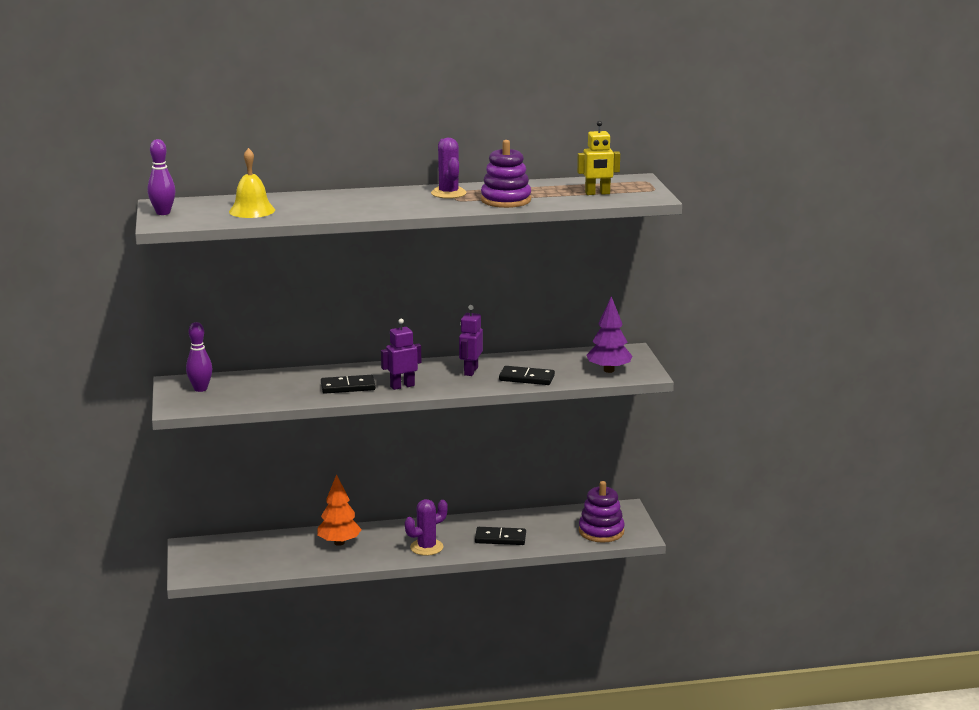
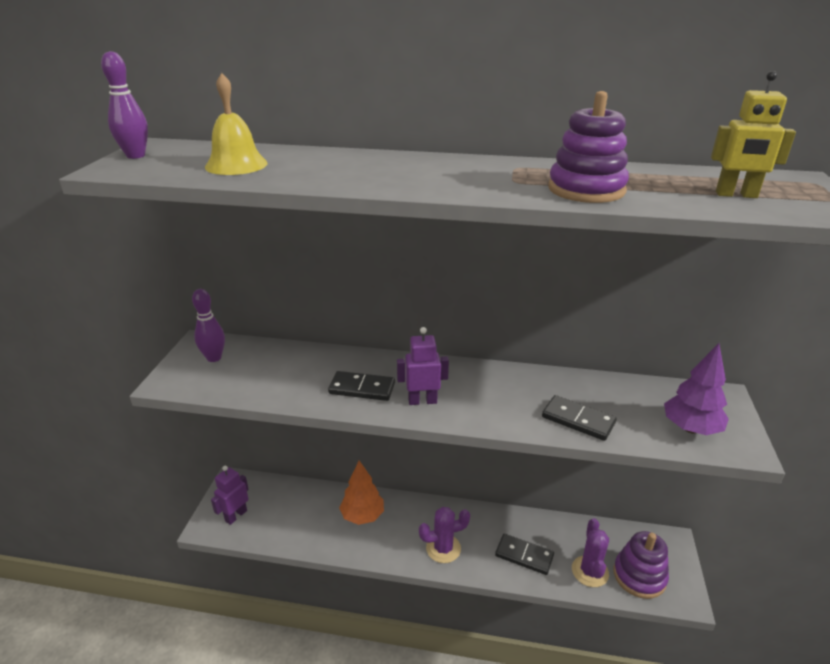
camera: 20 degrees right, 10 degrees up
purple cactus [431,138,467,199] -> purple cactus moved to [572,518,609,587]
purple robot [459,305,483,376] -> purple robot moved to [211,466,249,525]

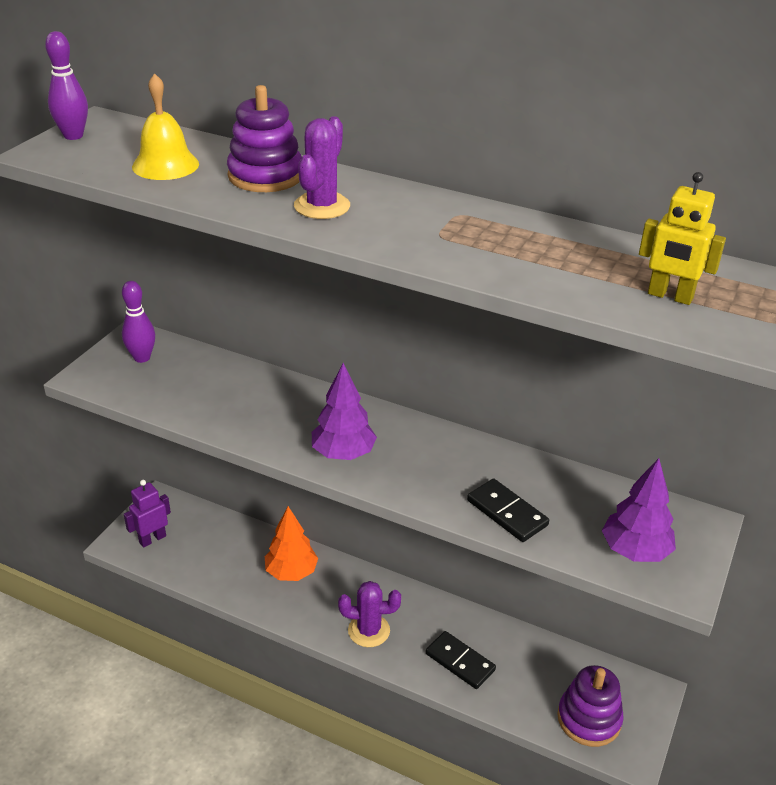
camera: 15 degrees right, 5 degrees up
black domino [328,371,395,401] -> none
purple robot [397,327,449,405] -> purple tree [312,363,377,460]
purple stacking toy [548,91,629,203] -> purple stacking toy moved to [227,85,302,192]
purple cactus [572,518,609,587] -> purple cactus moved to [294,116,350,219]

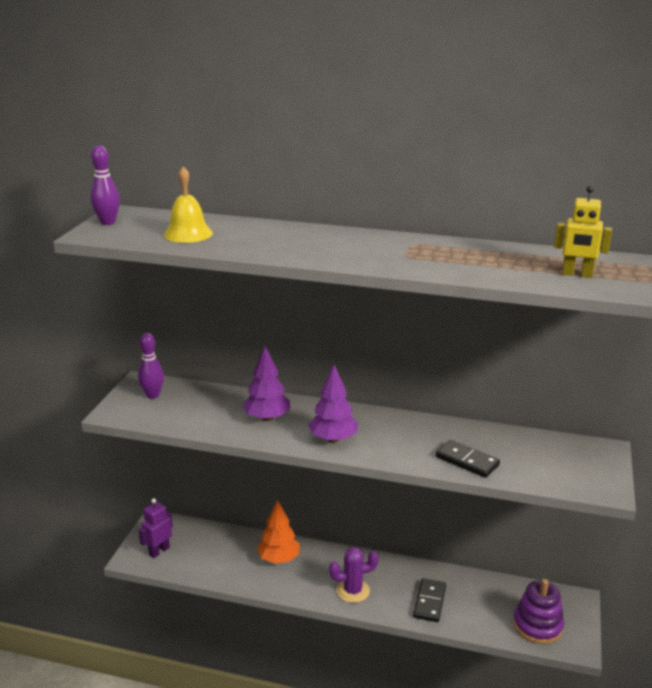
camera: 10 degrees left, 10 degrees down
purple stacking toy [227,85,302,192] -> none
purple cactus [294,116,350,219] -> none
black domino [426,631,496,689] -> black domino turned 75 degrees clockwise [413,578,446,622]
purple tree [602,458,676,562] -> purple tree moved to [243,346,290,421]

